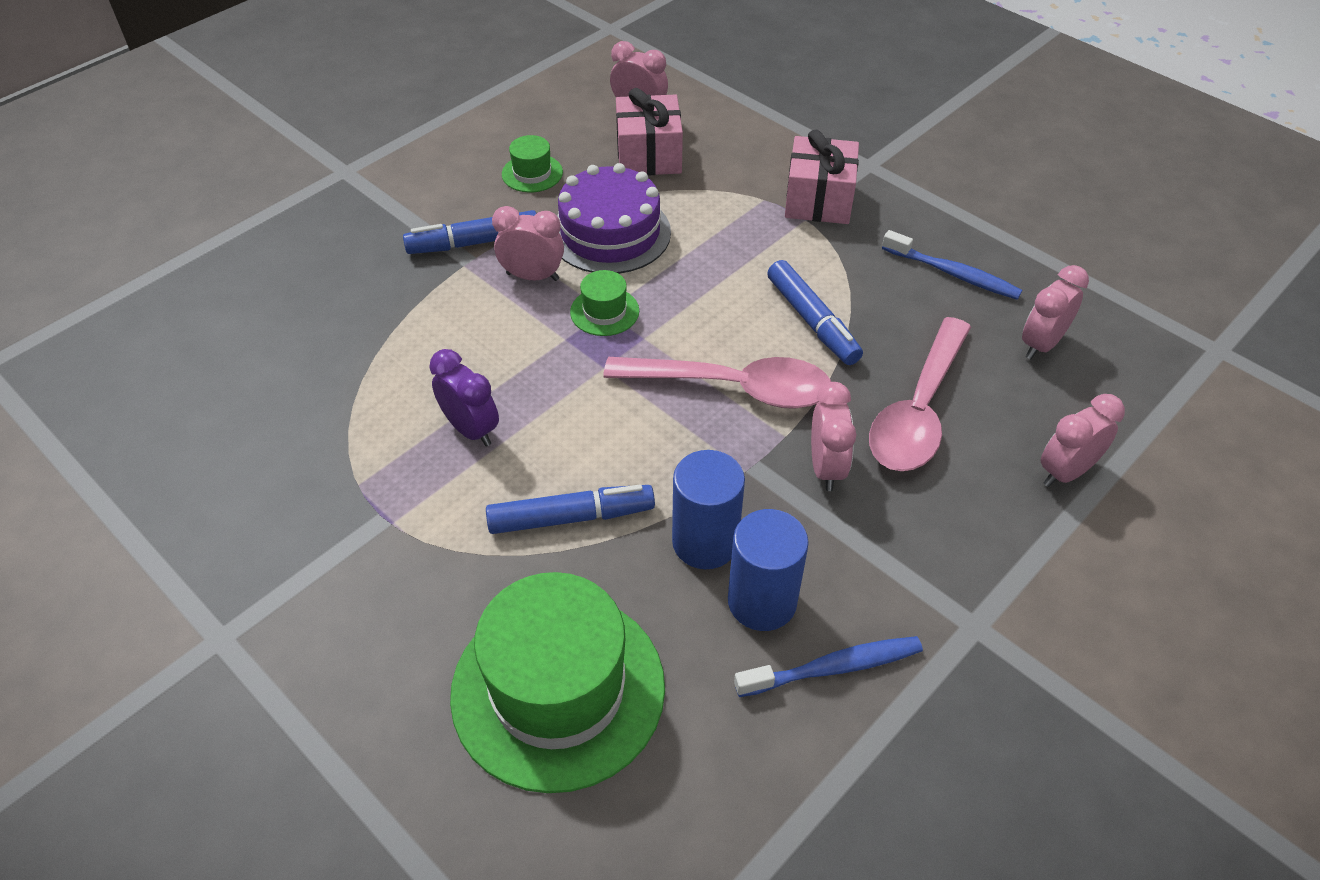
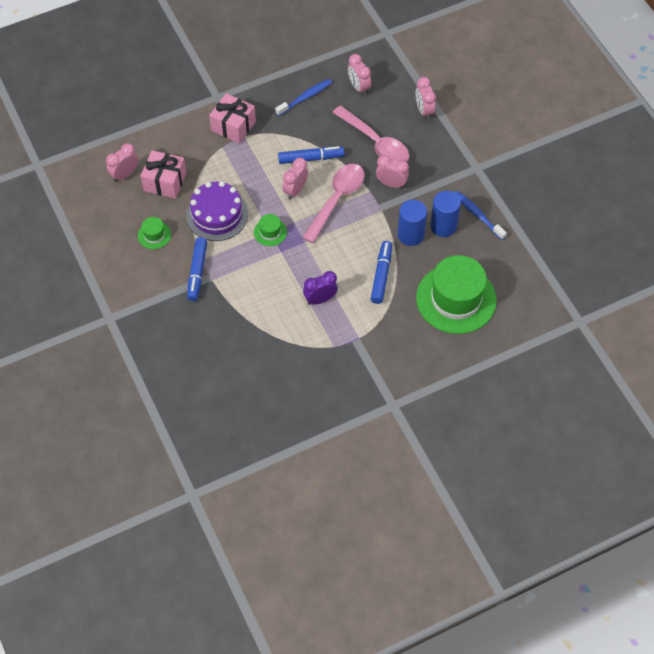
camera: 70 degrees left, 10 degrees up
pink clock [492,206,564,281] -> pink clock moved to [283,157,308,199]
blue toothbrush [734,636,923,697] -> blue toothbrush turned 45 degrees counterclockwise [454,191,507,240]

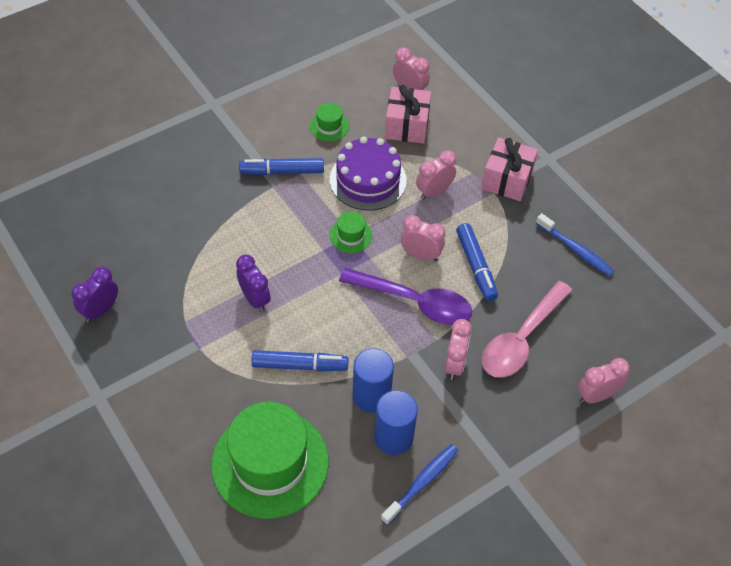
camera: 80 degrees right, 5 degrees down
pink spoon [302,164,365,243] -> purple spoon [339,268,472,325]
pink clock [348,54,371,96] -> pink clock moved to [416,150,456,200]
none -> purple clock [72,267,118,322]

